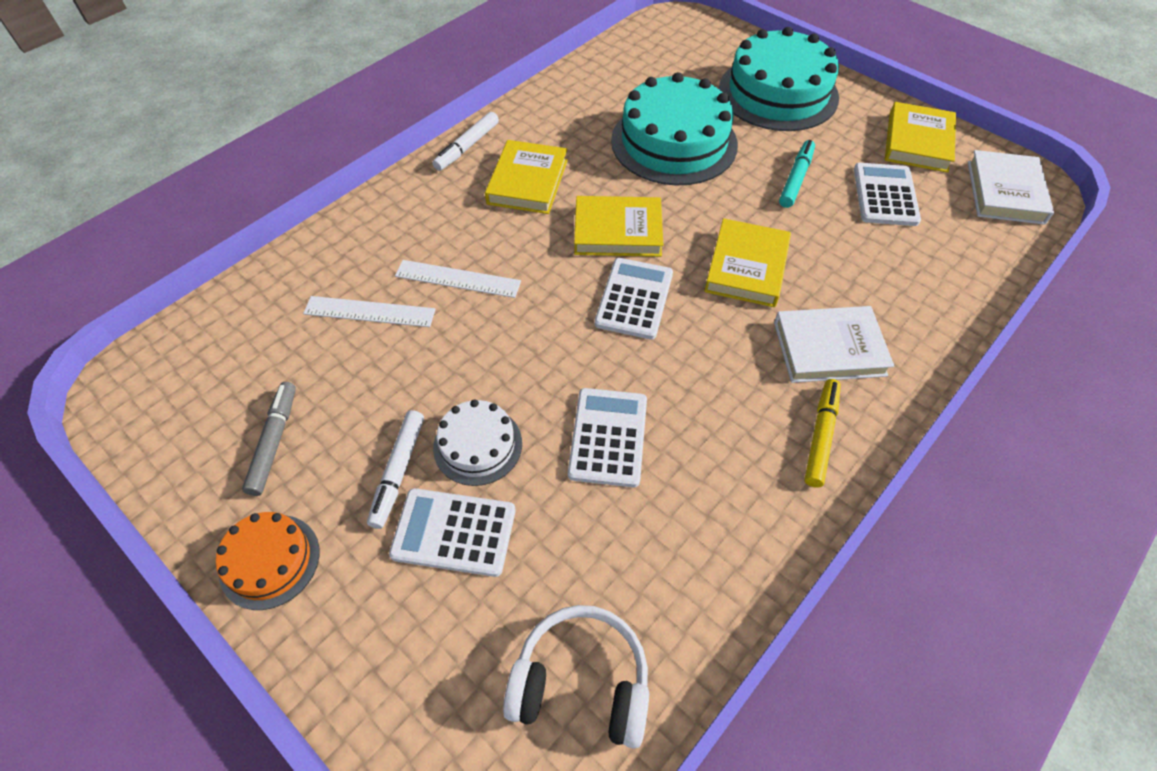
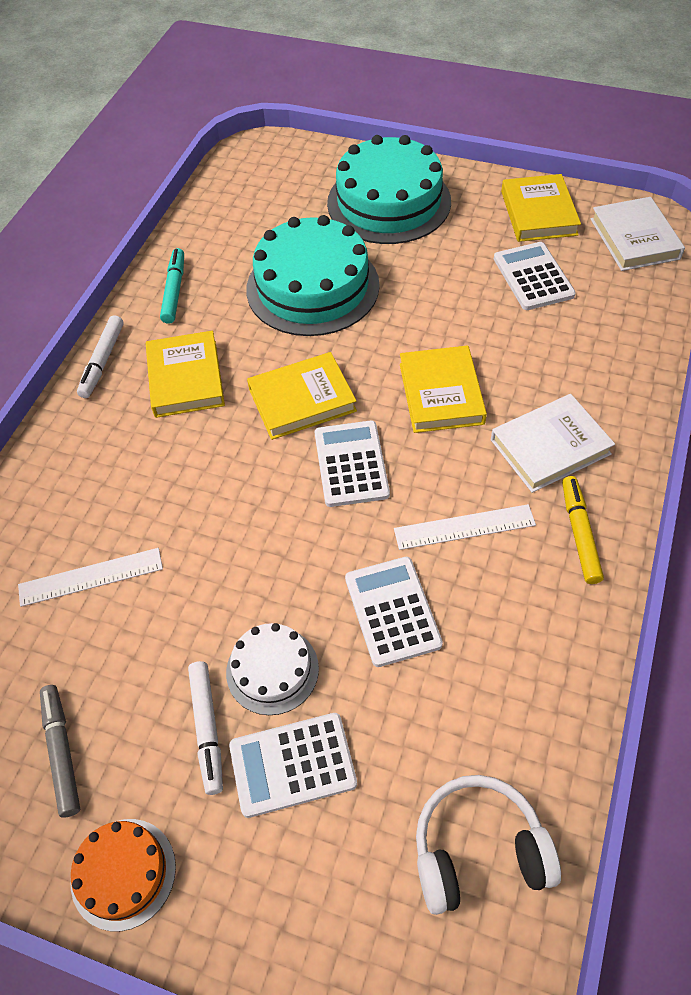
camera: 20 degrees left, 0 degrees up
white ruler [395,260,521,298] -> white ruler moved to [394,504,536,550]
turquoise marker [779,140,815,208] -> turquoise marker moved to [160,248,184,324]

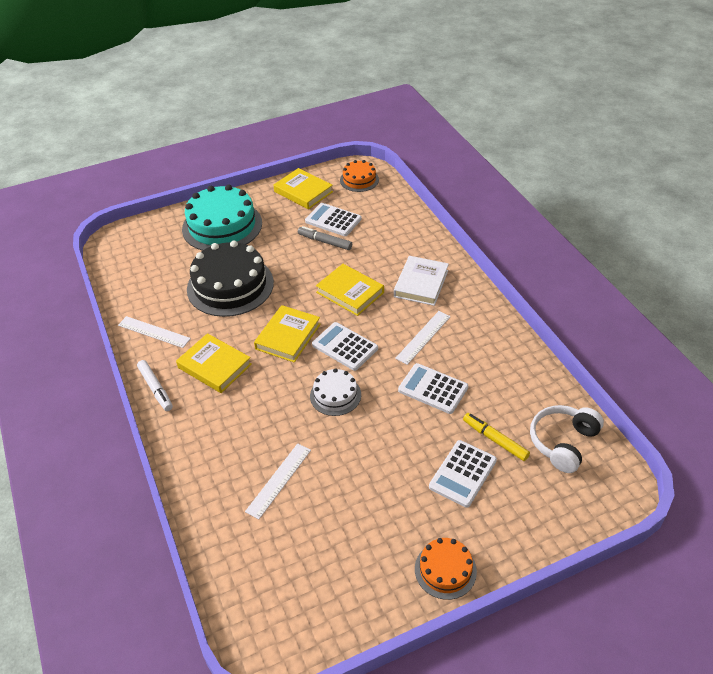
camera: 45 degrees left, 10 degrees down
grey marker [40,685,80,817] -> grey marker moved to [298,226,352,250]
turquoise marker [160,248,184,324] -> white ruler [118,316,191,348]
white marker [188,661,223,795] -> none
white cake [226,623,319,715] -> white cake moved to [310,368,361,416]
turquoise cake [246,215,380,336] -> black cake [187,240,274,317]
yellow marker [562,476,604,584] -> yellow marker moved to [463,413,530,461]
white book [591,197,685,271] -> orange cake [340,160,379,192]

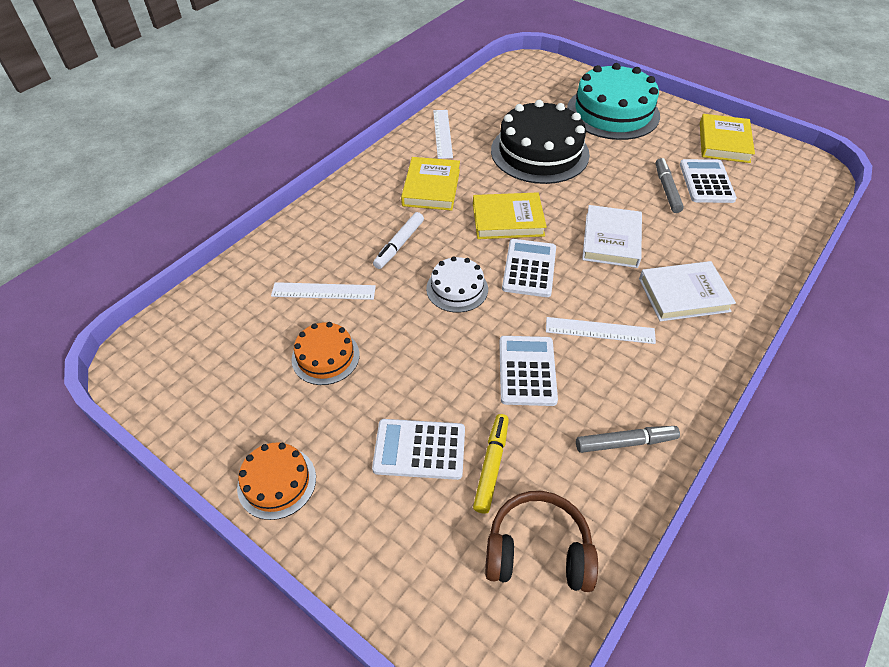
camera: 60 degrees right, 5 degrees up
white marker [137,360,173,411] -> white marker moved to [373,212,424,269]
yellow book [316,264,384,316] -> white book [582,205,642,268]
orange cake [340,160,379,192] -> orange cake moved to [292,322,360,385]
white headphones [530,405,604,473] -> brown headphones [485,491,598,592]
none -> grey marker [576,426,680,453]

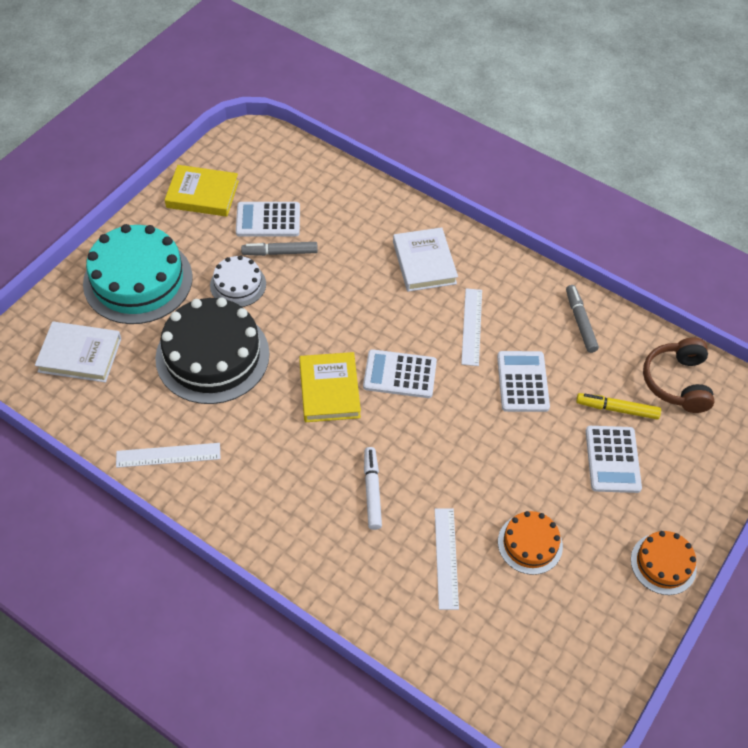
camera: 95 degrees left, 5 degrees up
white marker [373,212,424,269] -> white marker turned 120 degrees counterclockwise [364,447,382,530]
yellow book [401,157,460,211] -> none
white cake [426,256,488,313] -> white cake moved to [210,255,266,307]
white calculator [499,336,558,406] -> white calculator turned 90 degrees clockwise [497,351,550,412]
white book [582,205,642,268] -> white book moved to [35,322,121,383]

